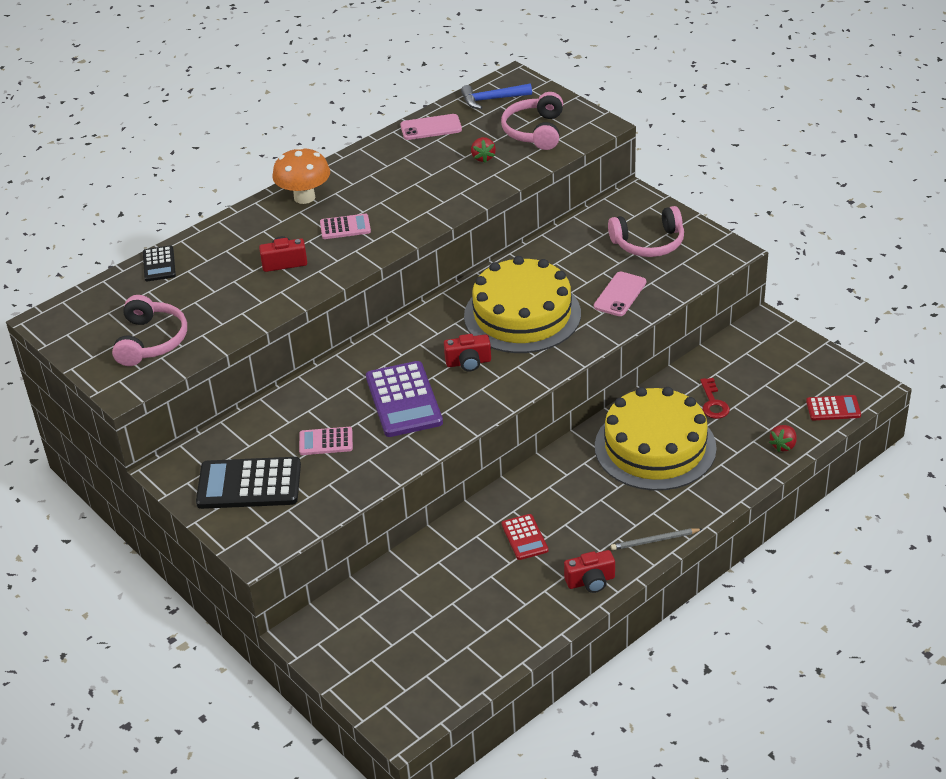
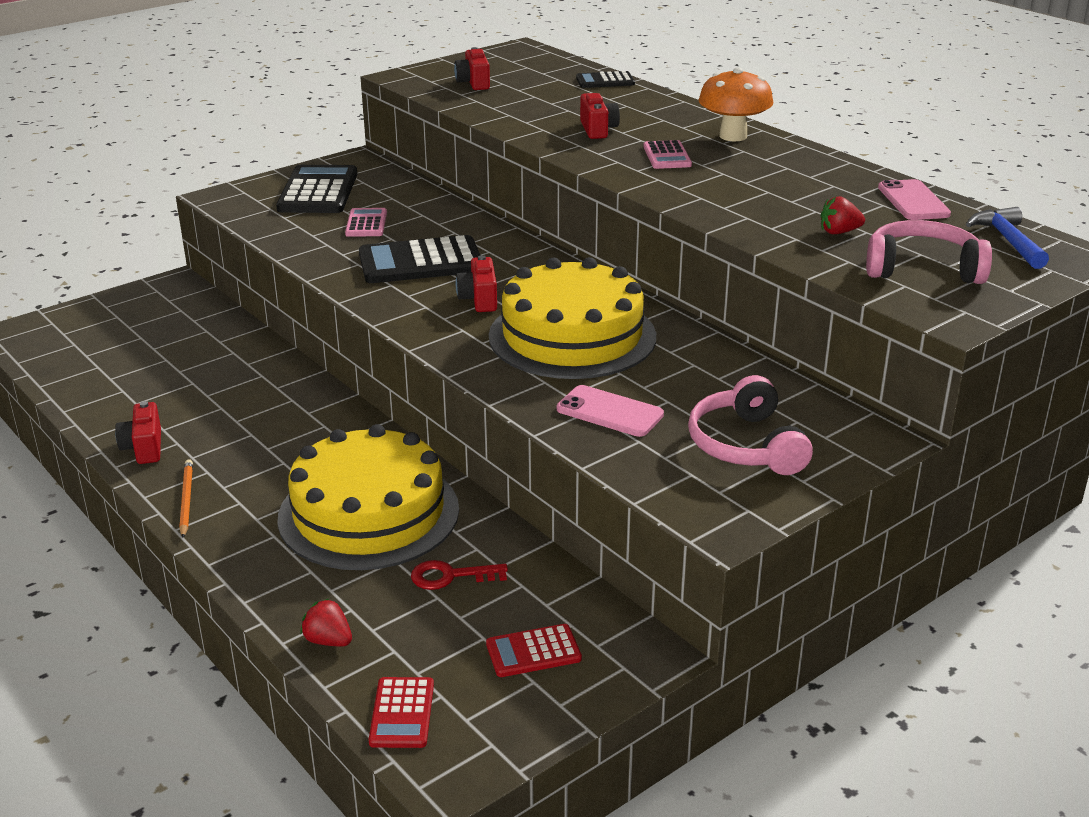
camera: 90 degrees right, 10 degrees down
pink headphones [112,295,187,366] -> red camera [454,47,490,90]
purple calculator [366,361,443,437] -> black calculator [359,235,480,283]
red calculator [502,514,548,560] -> red calculator moved to [486,624,582,677]
grey pencil [611,528,702,550] -> orange pencil [179,459,193,538]

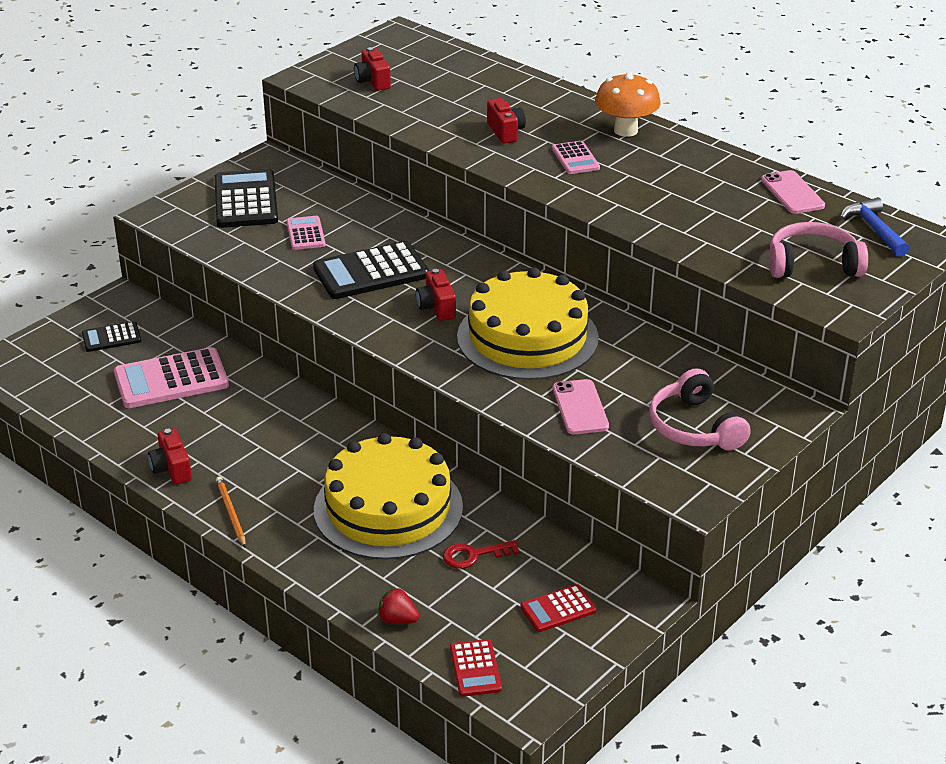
camera: 10 degrees left, 5 degrees up
pink phone [557,385,664,437] -> pink phone turned 60 degrees clockwise [553,379,609,434]
black calculator [576,71,635,88] -> black calculator moved to [82,321,141,352]
red strawberry [820,196,865,234] -> none
none -> pink calculator [114,347,229,408]

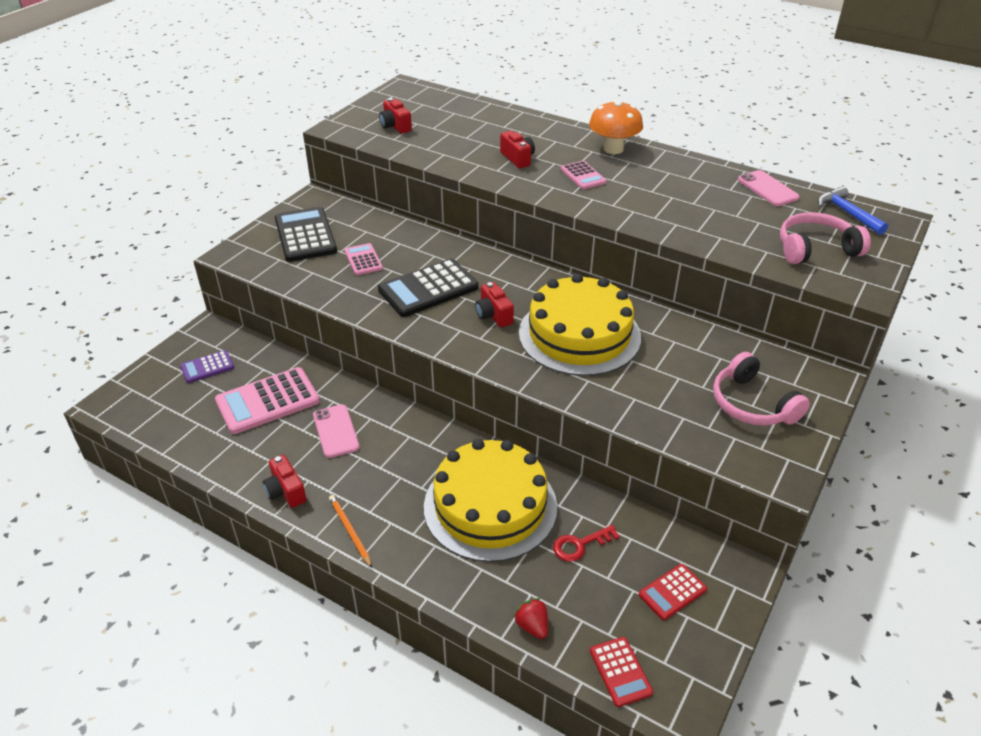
camera: 10 degrees left, 5 degrees up
black calculator [82,321,141,352] -> purple calculator [180,350,234,383]
red strawberry [377,587,419,624] -> red strawberry turned 45 degrees clockwise [514,598,548,639]
pink phone [553,379,609,434] -> pink phone moved to [313,404,360,458]

